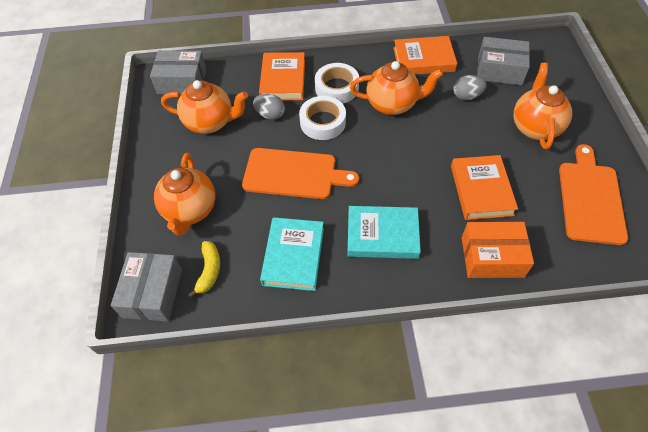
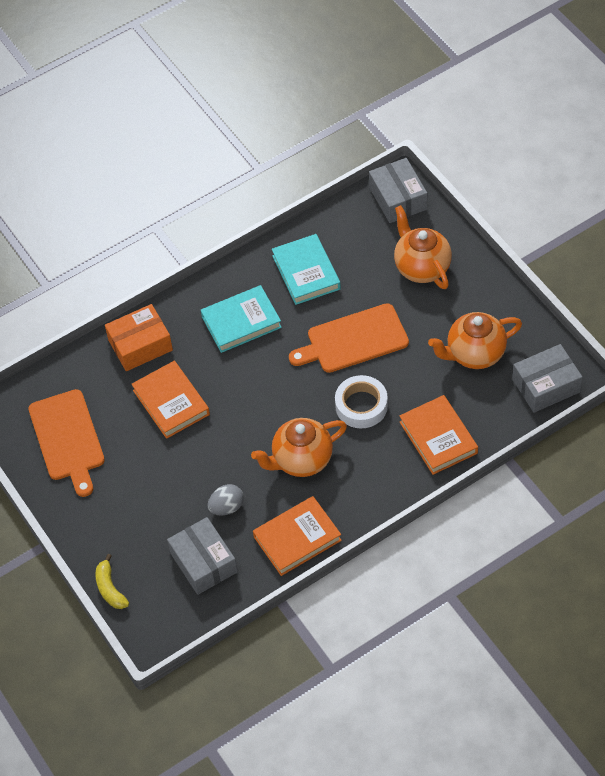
camera: 155 degrees right, 0 degrees up
yellow banana [188,241,220,298] -> yellow banana moved to [95,554,129,609]
grey egg [253,94,285,120] -> none
white tape [315,63,359,104] -> none
grey box [477,37,530,85] -> grey box turned 75 degrees clockwise [167,517,238,595]
orange teapot [514,63,572,149] -> none

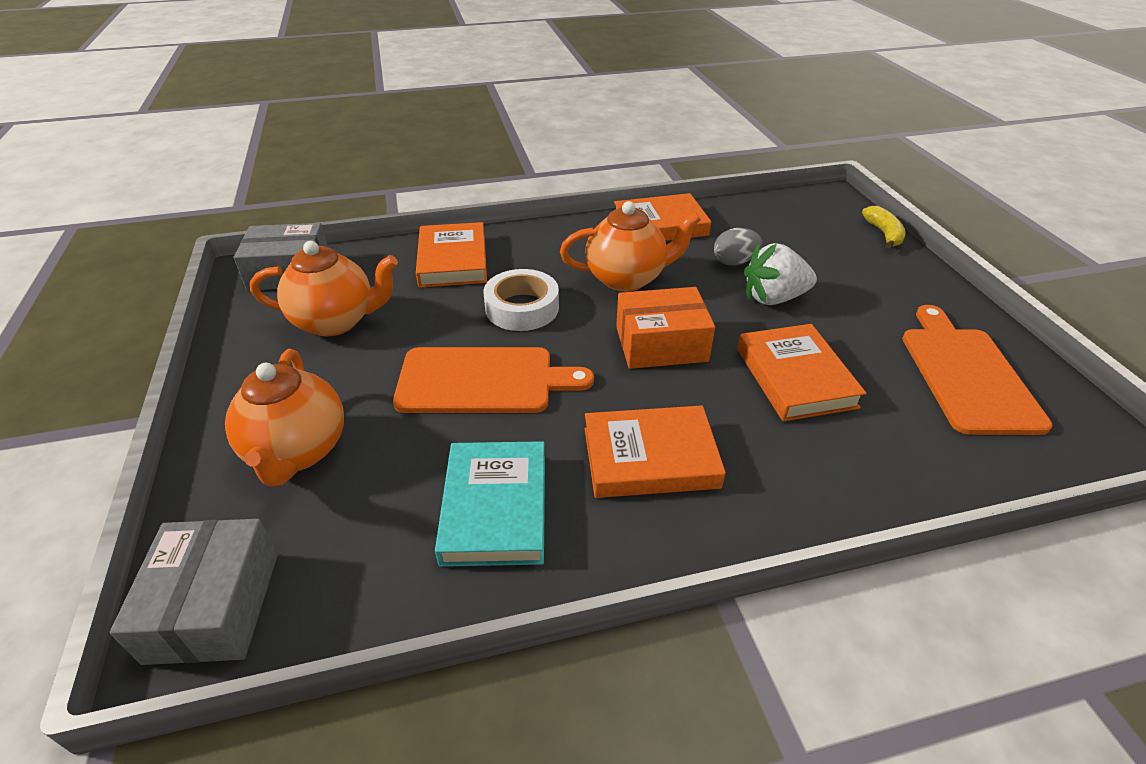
camera: 165 degrees left, 15 degrees down
orange box [105,304,173,371] -> orange box moved to [616,287,715,369]
grey box [167,517,238,595] -> none
turquoise book [201,285,282,353] -> orange book [585,405,726,498]
none -> white strawberry [744,243,817,305]

